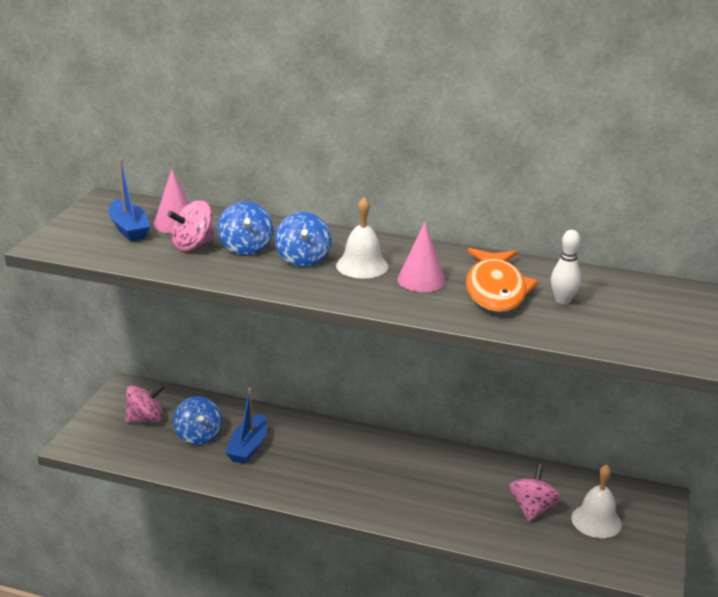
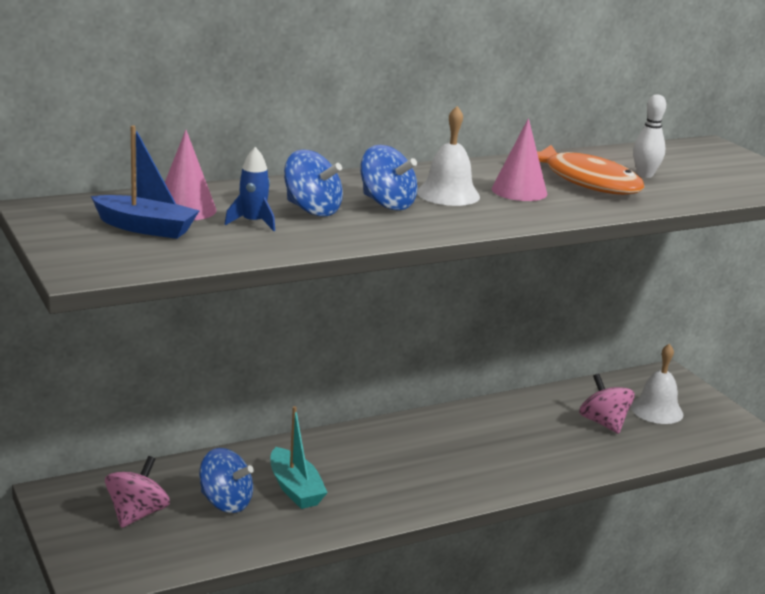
camera: 45 degrees left, 5 degrees down
pink spinning top [167,200,215,251] -> blue rocket [225,147,275,231]
blue boat [226,388,267,464] -> turquoise boat [270,406,328,509]

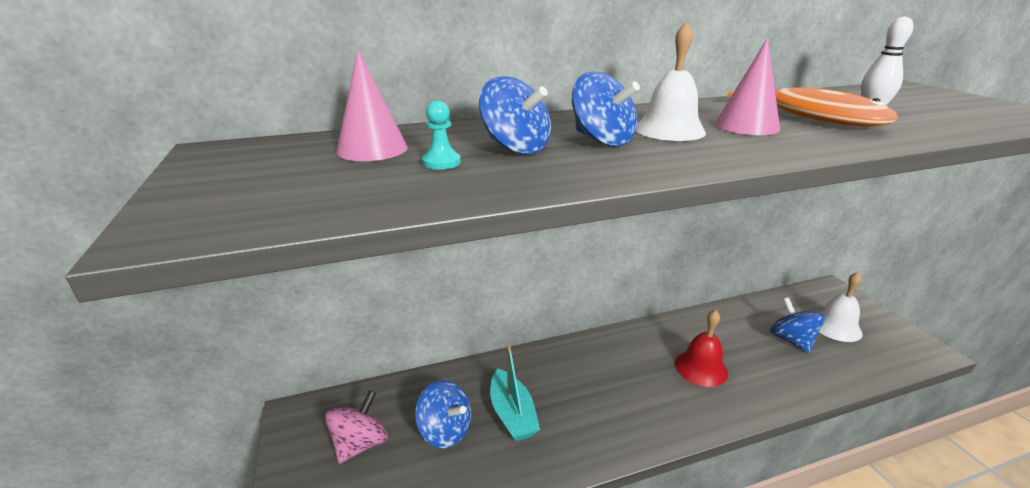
camera: 10 degrees right, 5 degrees up
blue boat [91,126,199,239] -> none
blue rocket [225,147,275,231] -> turquoise pawn [422,101,461,170]
pink spinning top [579,374,635,434] -> blue spinning top [770,297,825,353]
none -> red bell [675,310,728,387]

